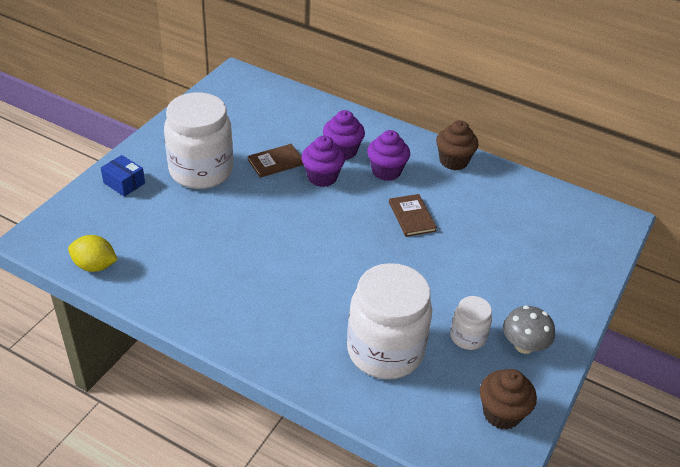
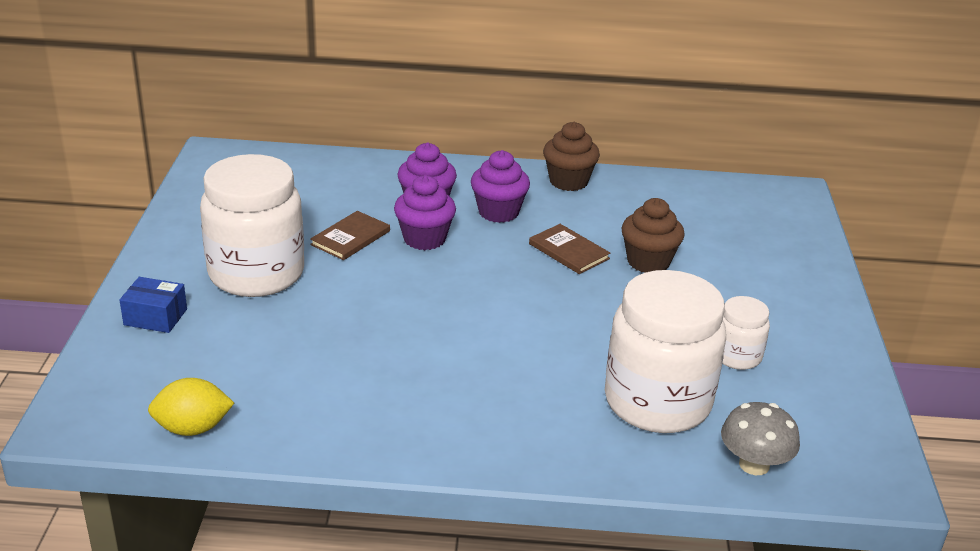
camera: 25 degrees left, 10 degrees down
brown cupcake [480,369,537,430] -> brown cupcake moved to [621,198,685,273]
grey mushroom [503,305,555,354] -> grey mushroom moved to [721,402,800,475]

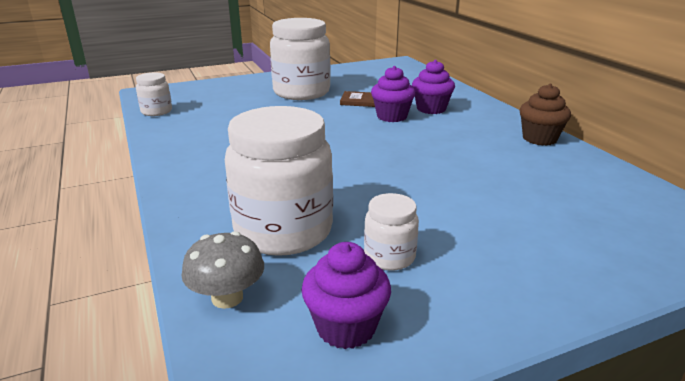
camera: 65 degrees right, 5 degrees down
blue box [119,277,187,333] -> none
yellow lemon [148,378,234,436] -> white jar [136,72,172,116]
purple cupcake [471,150,530,223] -> purple cupcake moved to [301,242,391,349]
brown book [529,224,610,274] -> none
brown cupcake [621,198,685,273] -> none

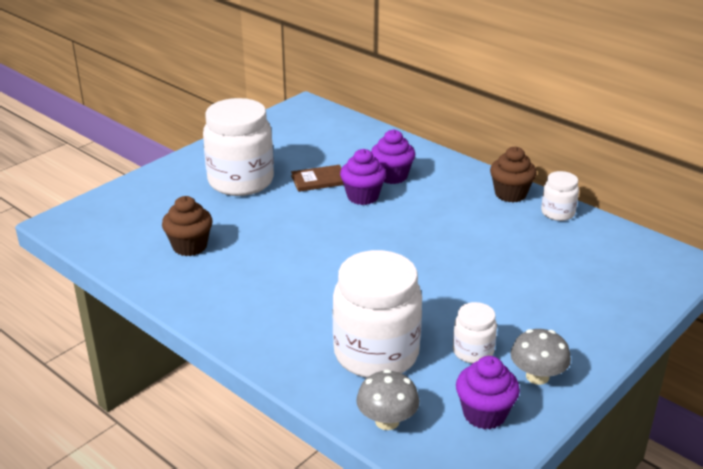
camera: 25 degrees left, 5 degrees up
white jar [136,72,172,116] -> white jar moved to [541,171,579,221]
none -> brown cupcake [162,196,213,256]
none -> grey mushroom [510,329,571,385]

